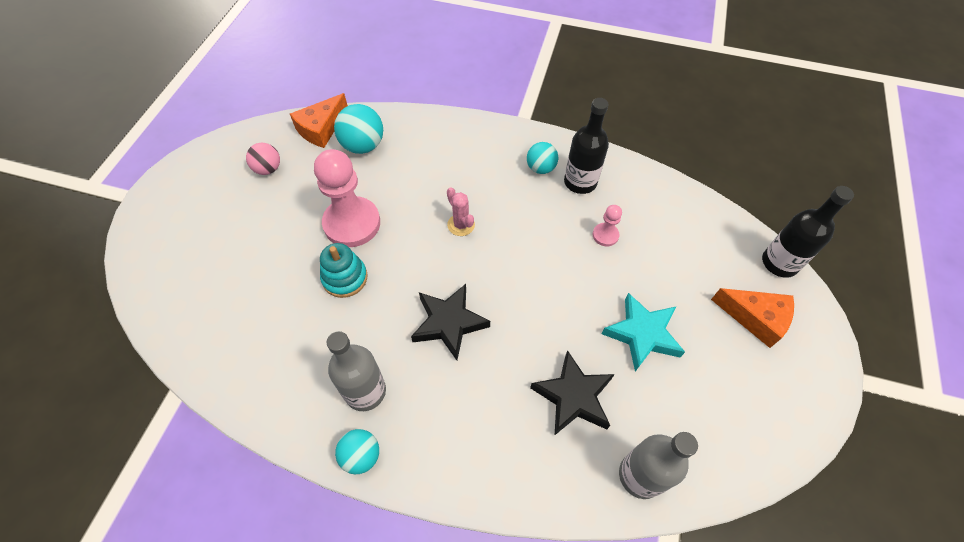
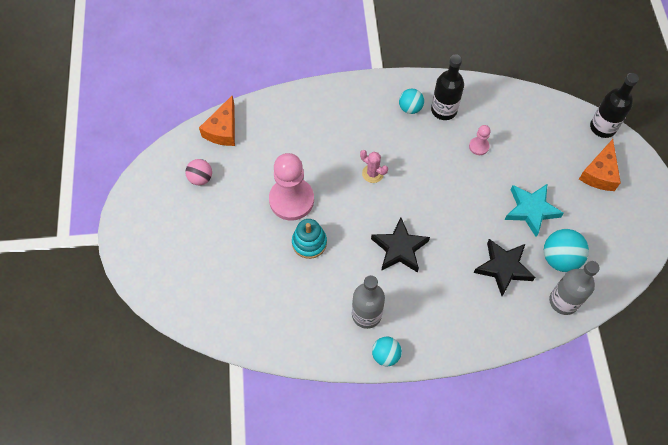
camera: 20 degrees left, 5 degrees up
turquoise ball [334,104,383,154] -> turquoise ball moved to [544,229,589,272]
orange cheese [711,288,794,348] -> orange cheese turned 105 degrees clockwise [579,139,621,191]

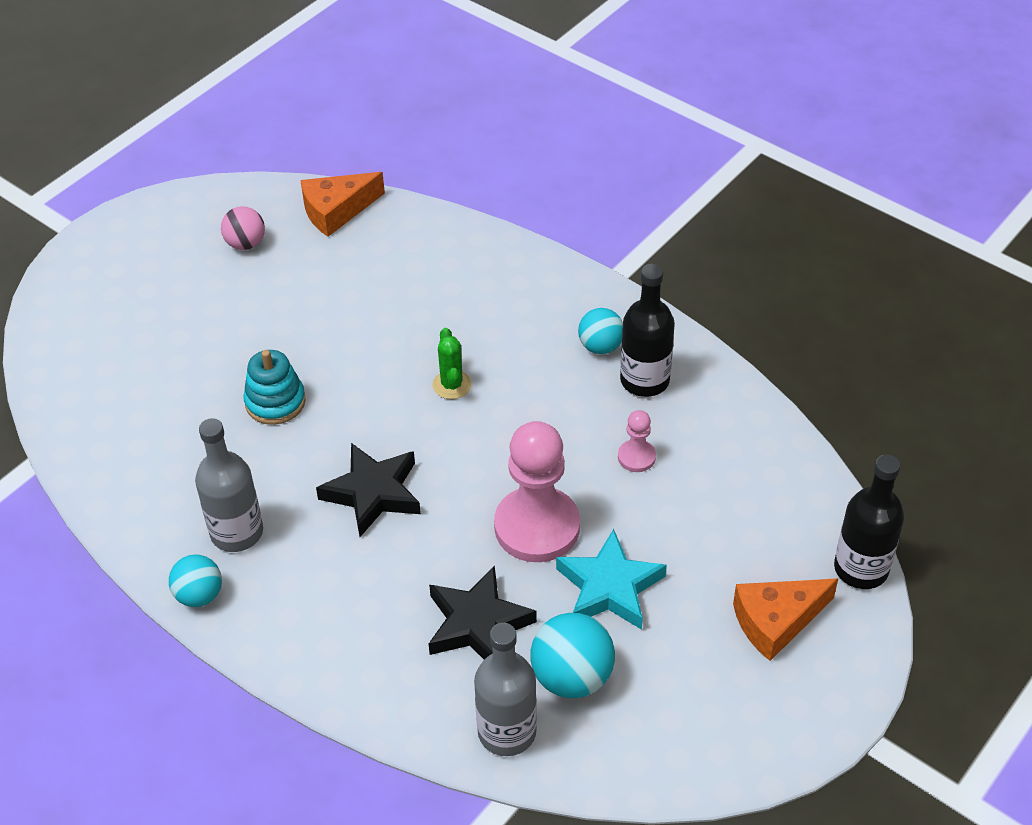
camera: 45 degrees right, 15 degrees down
pink pawn [269,153,314,221] -> pink pawn moved to [494,421,580,562]
pink cactus [360,150,388,183] -> green cactus [433,328,471,399]

